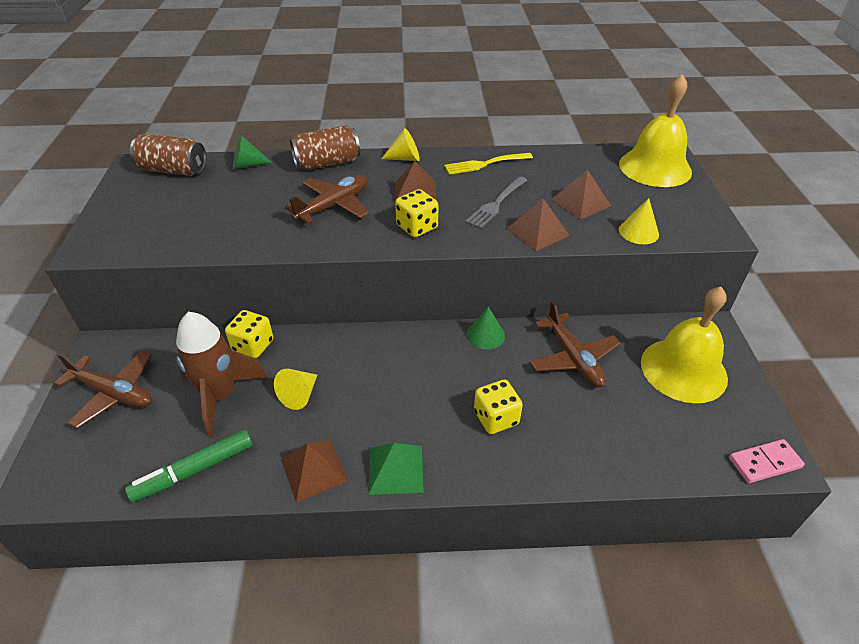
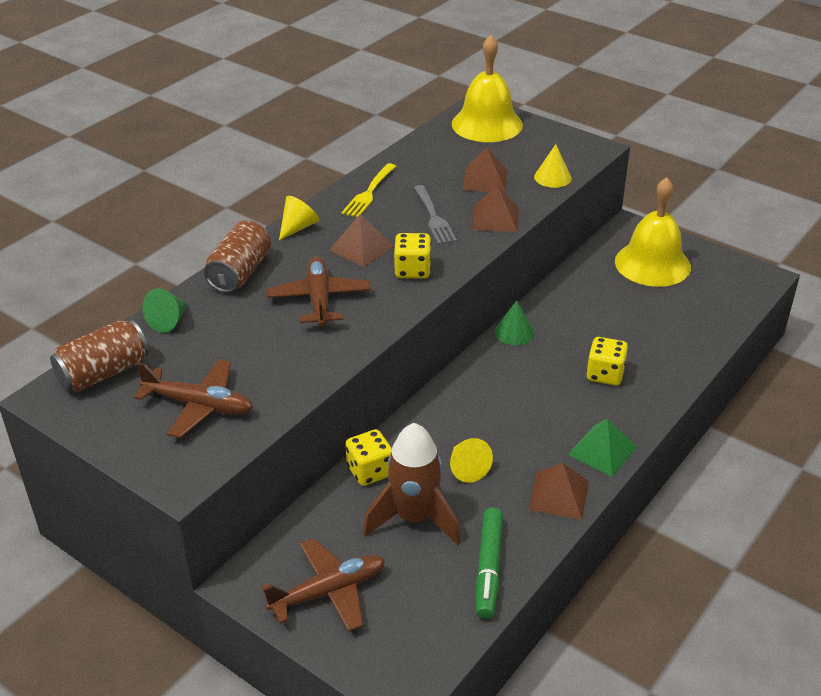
camera: 50 degrees left, 5 degrees down
brown plane [530,301,620,387] -> brown plane moved to [134,359,253,438]
pink domino [729,439,805,483] -> none

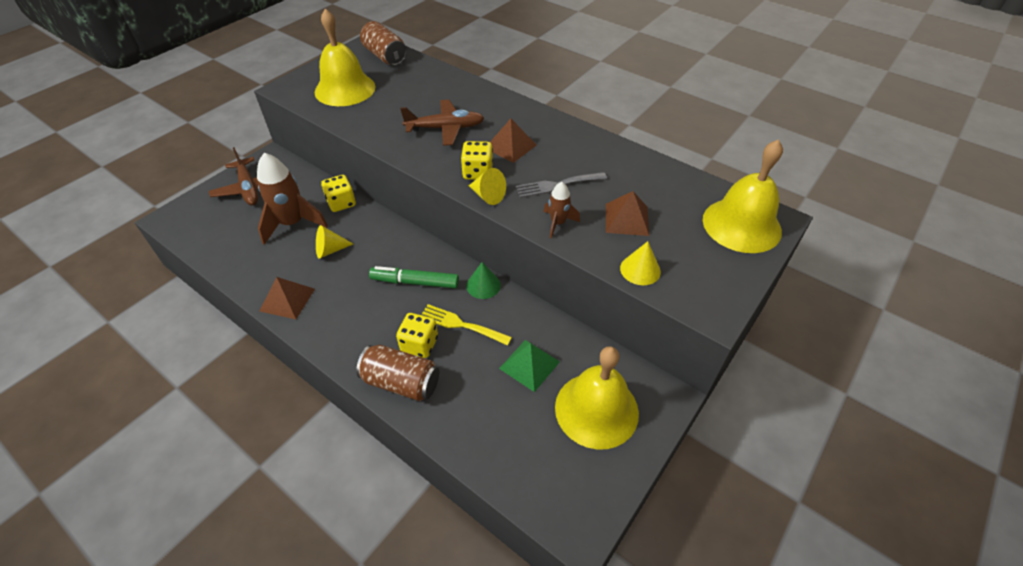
camera: 90 degrees right, 10 degrees up
brown plane [134,359,253,438] -> yellow bell [315,9,376,106]
green cone [143,288,188,333] -> none
brown can [204,220,271,293] -> brown can moved to [356,345,439,401]
yellow cone [279,196,319,240] -> yellow cone moved to [469,168,506,205]
yellow fork [341,163,396,218] -> yellow fork moved to [422,304,512,346]
brown pyramid [472,185,519,232] -> brown rocket [543,182,580,238]
green marker [476,507,503,619] -> green marker moved to [369,266,459,288]
green pyramid [567,418,637,477] -> green pyramid moved to [499,340,560,392]

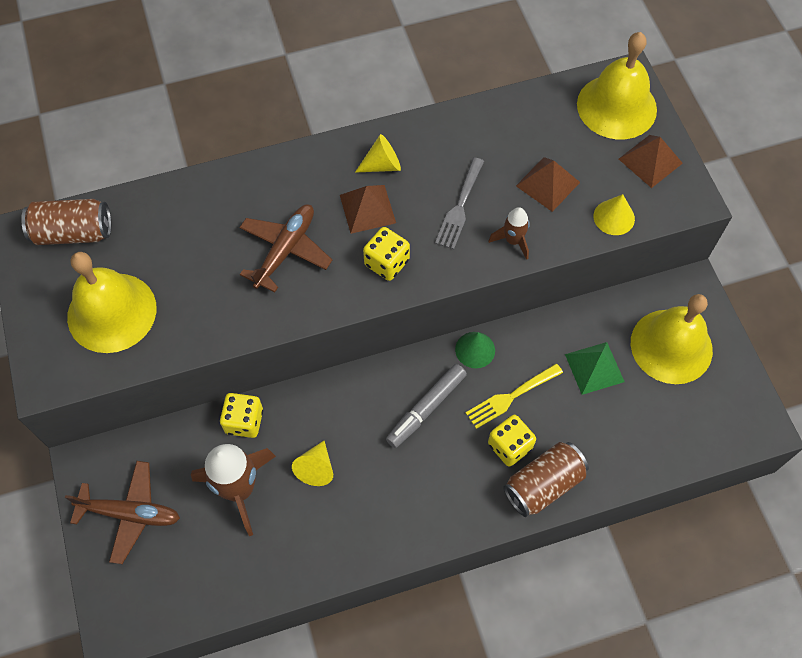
camera: 55 degrees left, 15 degrees up
brown pyramid [260,277,315,319] -> brown pyramid moved to [619,135,683,188]
green marker [369,266,459,288] -> grey marker [386,364,467,448]
yellow cone [469,168,506,205] -> yellow cone moved to [355,134,401,173]

